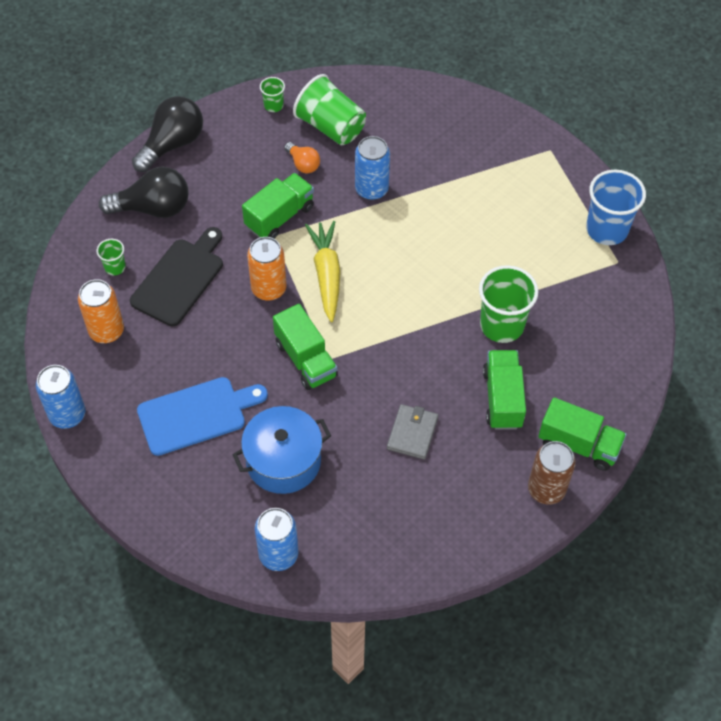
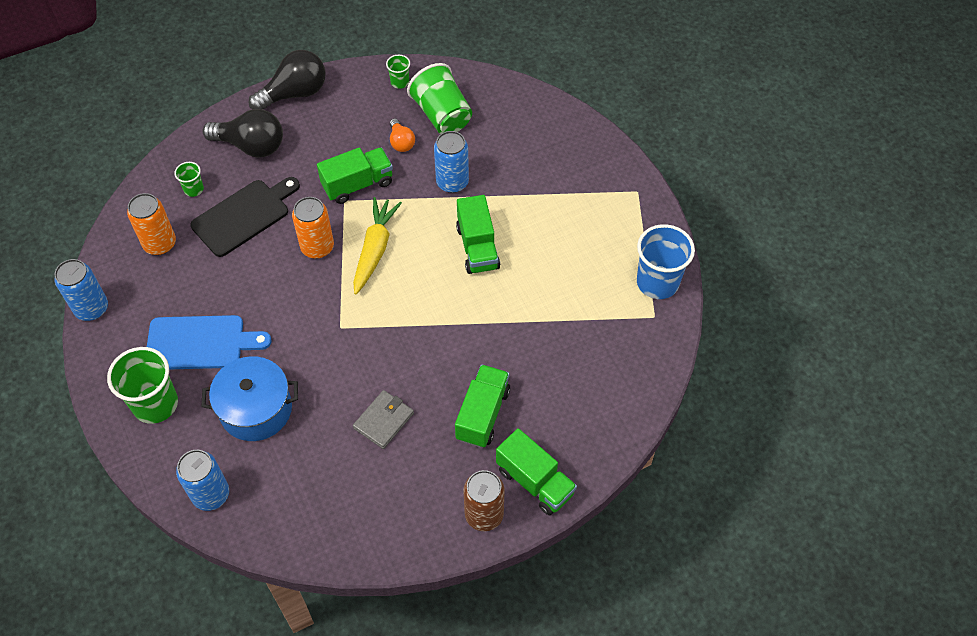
camera: 20 degrees right, 0 degrees up
green truck [273,304,338,390] -> green truck moved to [456,195,500,274]
green cup [479,265,538,343] -> green cup moved to [107,347,178,424]

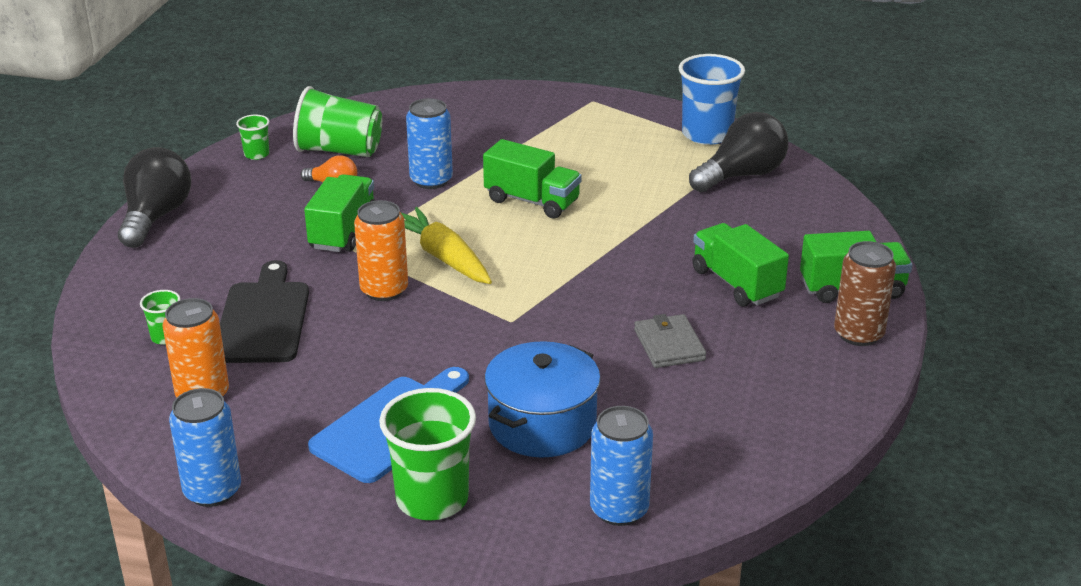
camera: 50 degrees left, 25 degrees down
black light bulb [202,109,283,157] -> black light bulb moved to [689,112,788,192]

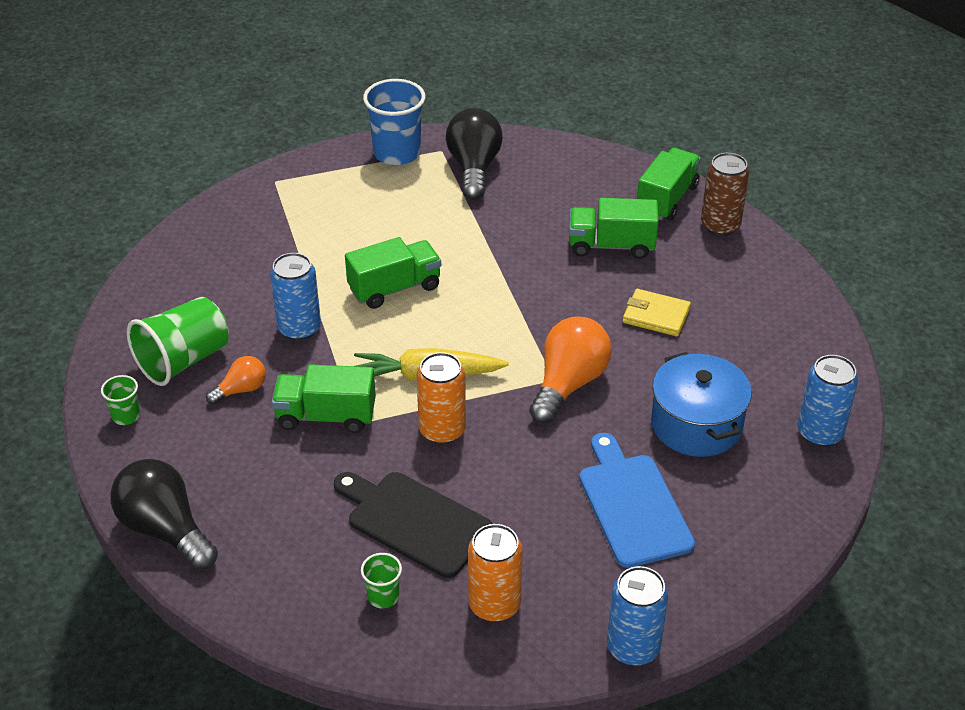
camera: 55 degrees left, 10 degrees up
green truck [304,174,376,252] -> green truck turned 45 degrees counterclockwise [272,364,376,433]
green cup [379,388,476,520] -> none
grey wallet [634,314,706,368] -> yellow wallet [623,289,691,337]
none -> orange light bulb [529,317,612,424]

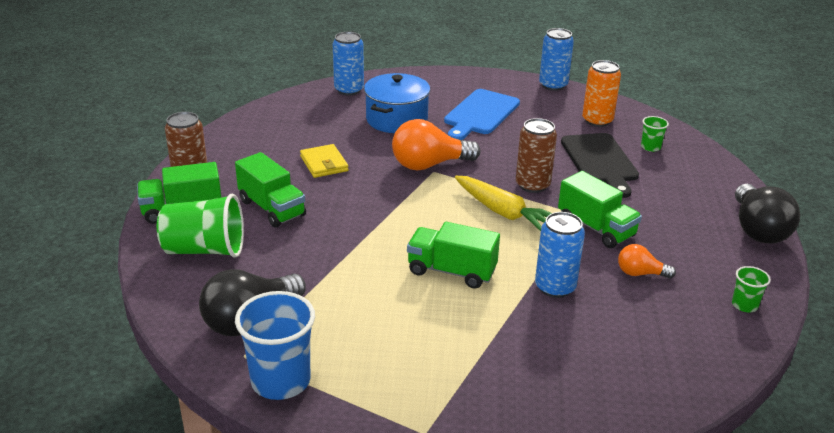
camera: 135 degrees left, 10 degrees down
green cup [127,297,229,386] -> green cup moved to [157,194,244,258]
orange can [416,352,466,444] -> brown can [516,118,557,193]

